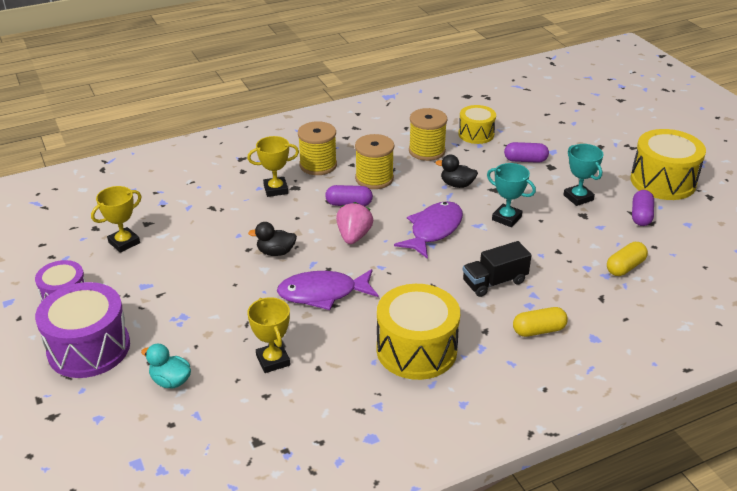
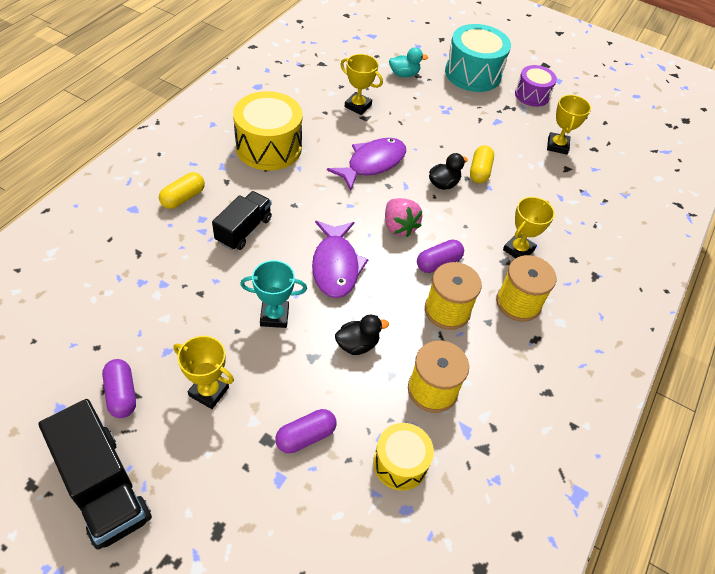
camera: 140 degrees right, 15 degrees up
purple drum [35,282,130,378] -> turquoise drum [445,24,511,92]
turquoise trophy [563,144,604,206] -> yellow trophy [173,336,234,409]
yellow capsule [607,242,648,276] -> yellow capsule moved to [470,145,494,183]
yellow drum [631,129,706,200] -> black truck [38,399,152,550]

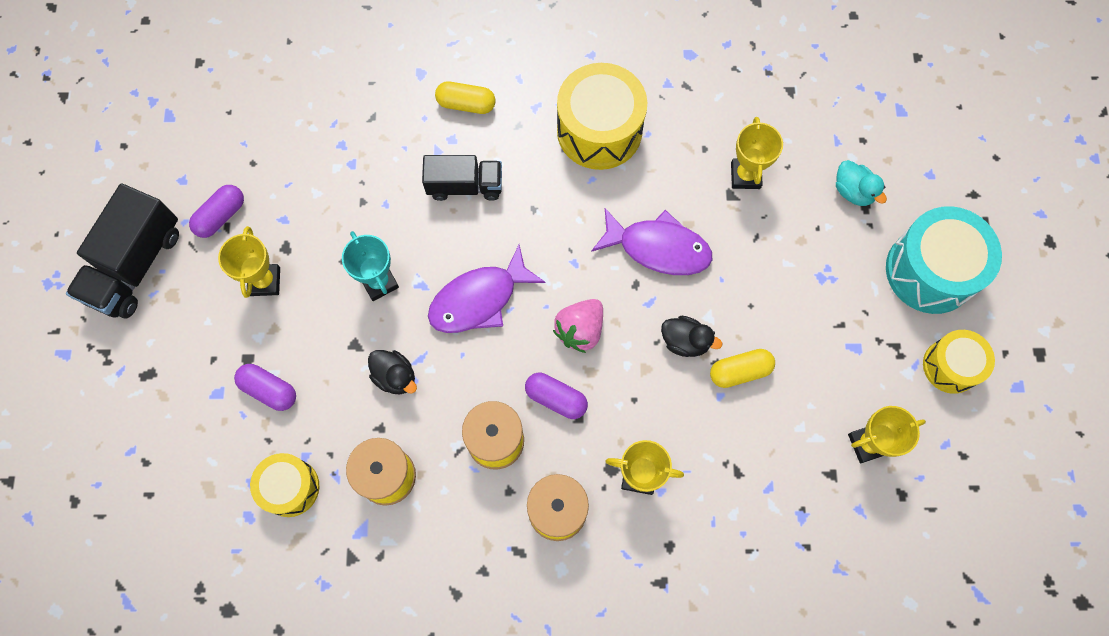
camera: 65 degrees right, 20 degrees up
purple drum [515,65,557,107] -> yellow drum [923,330,995,394]

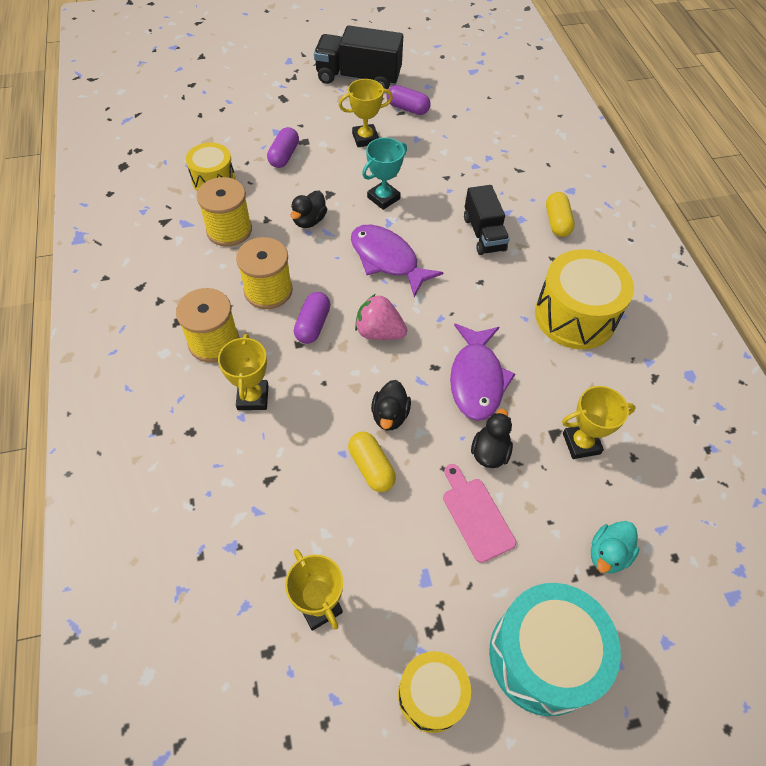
camera: 75 degrees right, 15 degrees down
none -> pink cutting board [443,464,516,563]
none -> black duck [471,409,513,468]

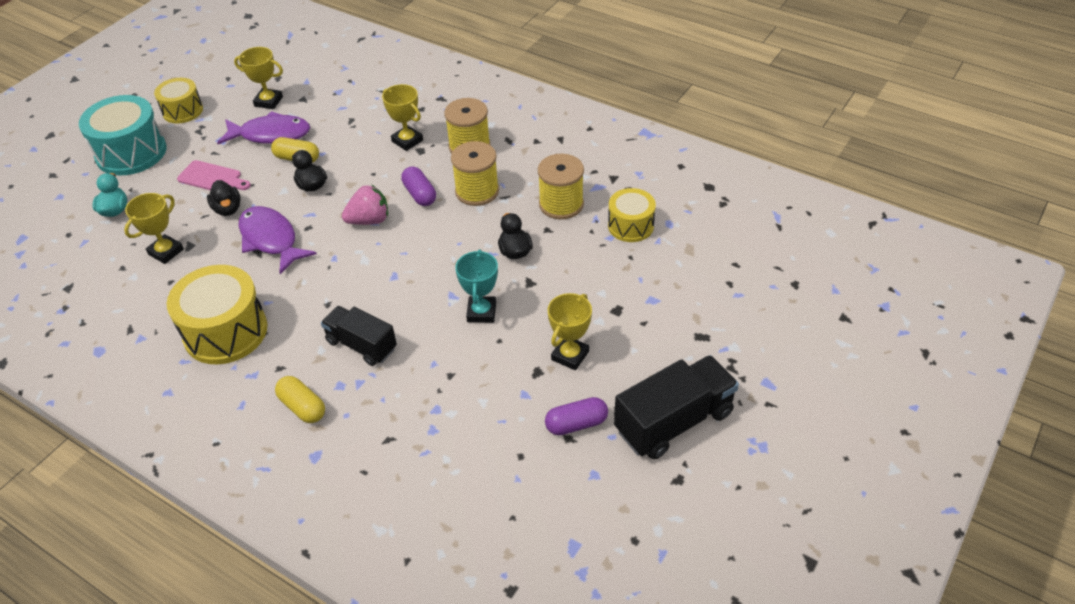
camera: 140 degrees right, 10 degrees down
purple capsule [267,127,299,168] -> none
purple fish [351,225,444,297] -> purple fish moved to [217,111,310,144]

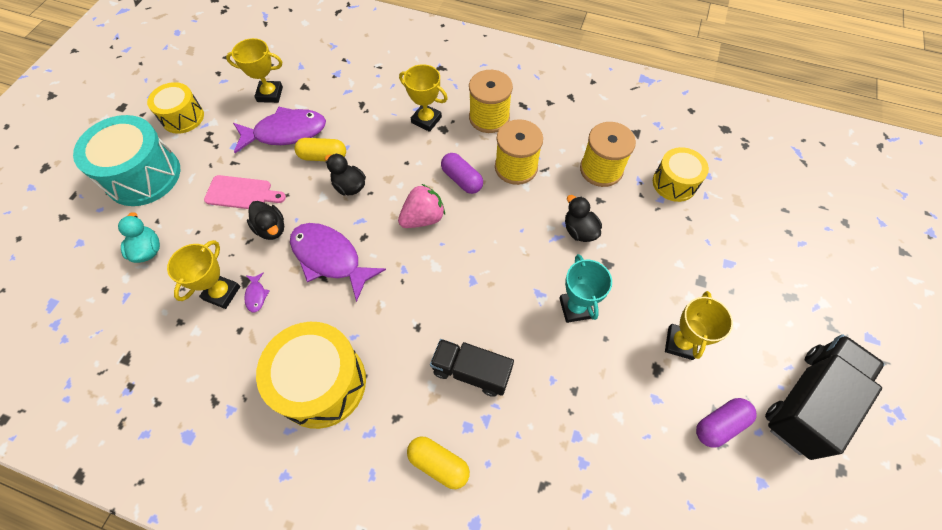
camera: 15 degrees left, 15 degrees up
none -> purple fish [244,272,270,313]

